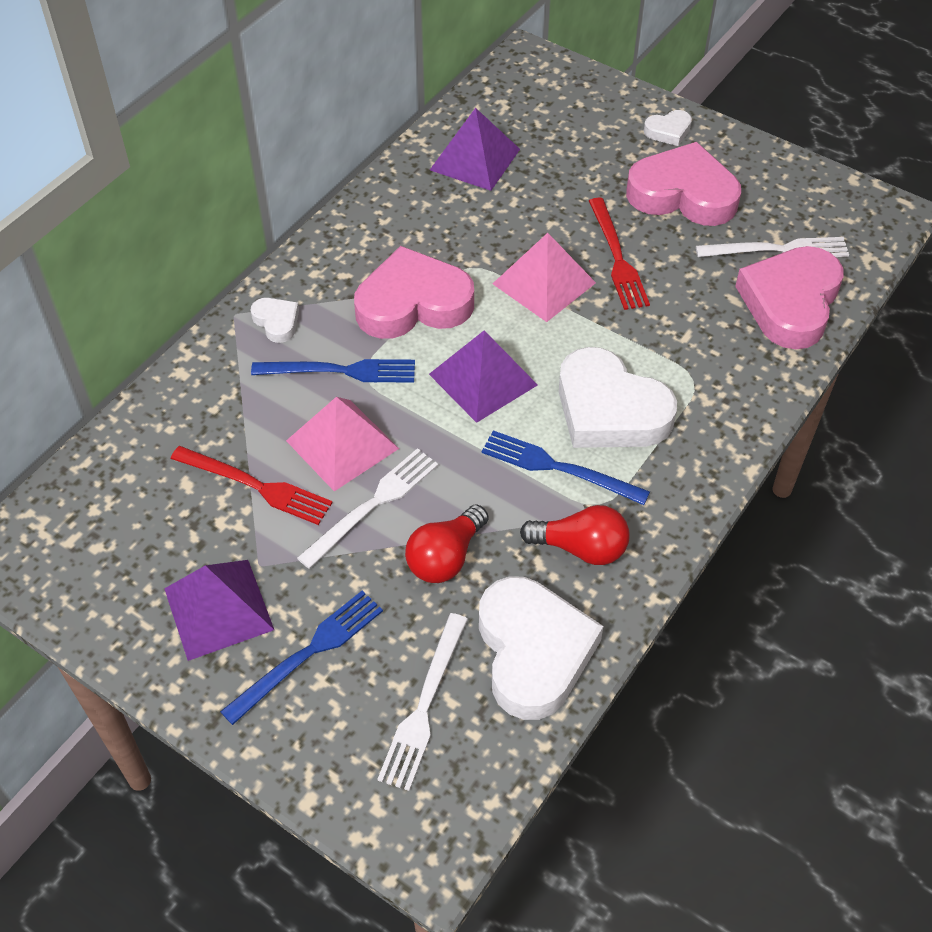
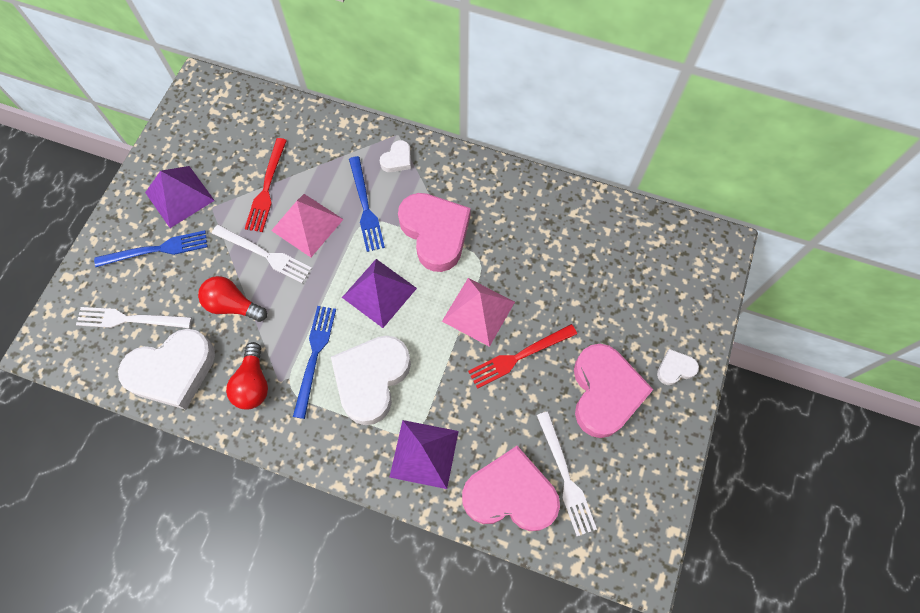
camera: 75 degrees right, 15 degrees up
blue fork [220,590,383,725] -> blue fork turned 45 degrees counterclockwise [94,230,208,267]
purple pyramid [430,108,520,191] -> purple pyramid moved to [390,420,459,489]
white heart [644,110,692,146] -> white heart turned 105 degrees clockwise [657,349,699,385]

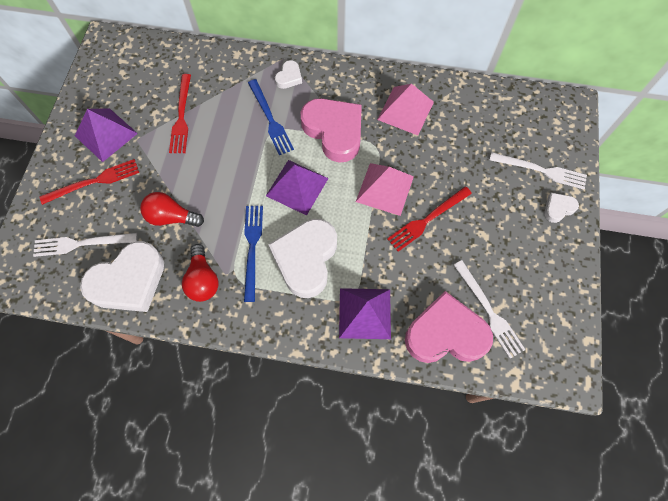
camera: 10 degrees left, 0 degrees up
blue fork [94,230,208,267] -> red fork [40,159,139,205]
white fork [212,225,312,283] -> white fork moved to [489,152,587,189]
pink pyramid [271,194,344,257] -> pink pyramid moved to [377,84,434,135]
pink heart [574,344,653,438] -> none

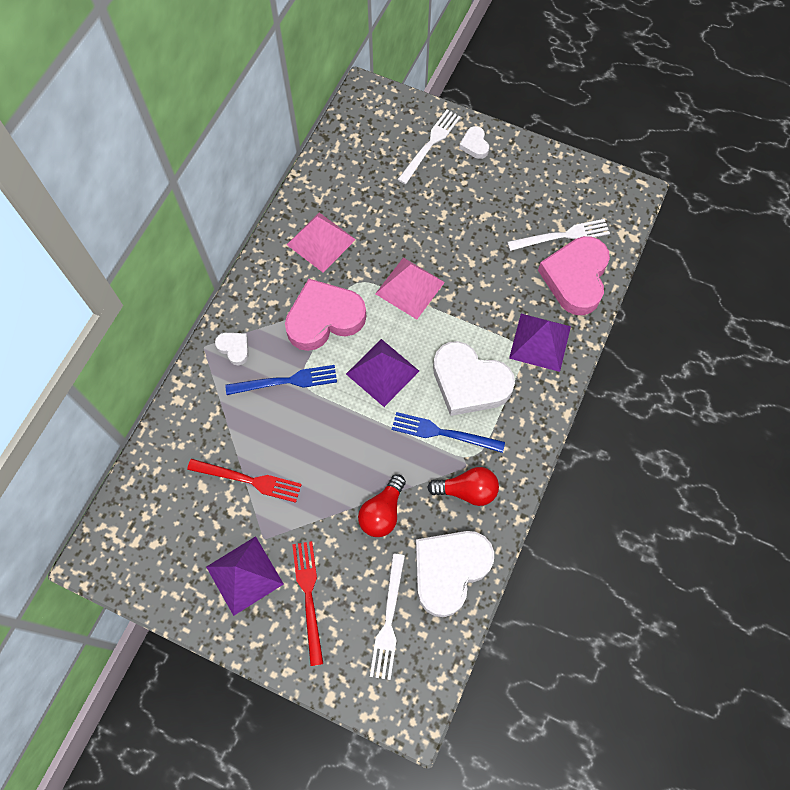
camera: 75 degrees left, 0 degrees up
white heart [80,241,164,312] -> white heart turned 120 degrees counterclockwise [416,531,494,617]
red fork [387,186,472,252] -> none

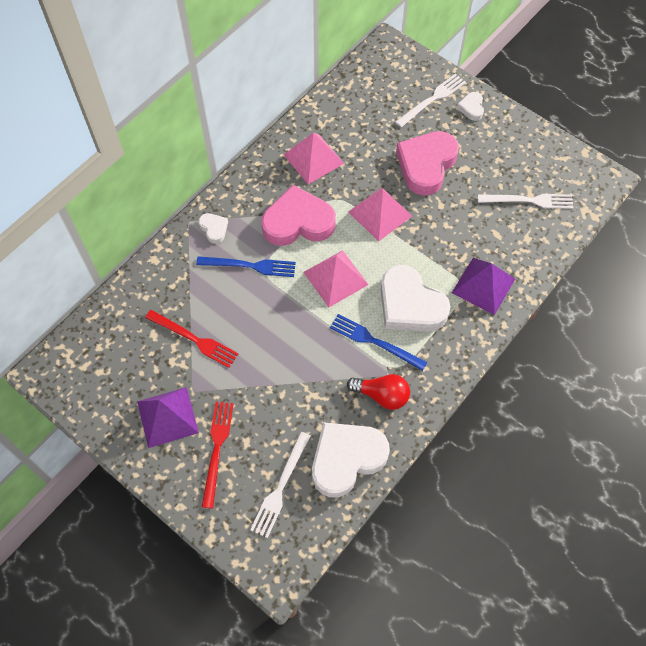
camera: 15 degrees right, 5 degrees down
purple pyramid [346,339,419,407] -> pink pyramid [303,250,369,307]
red light bulb [358,474,406,537] -> none
pink heart [538,236,610,315] -> pink heart moved to [396,131,459,195]

